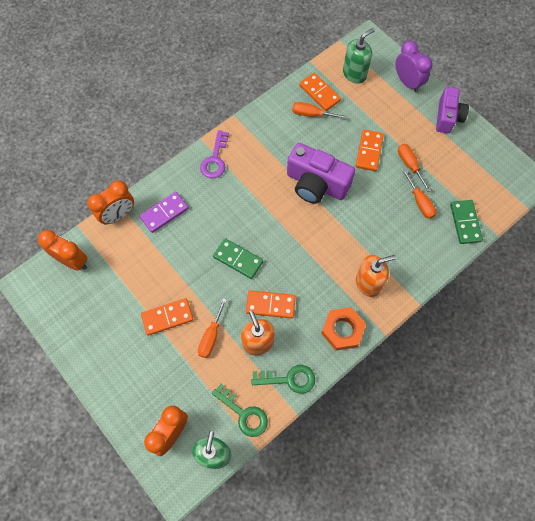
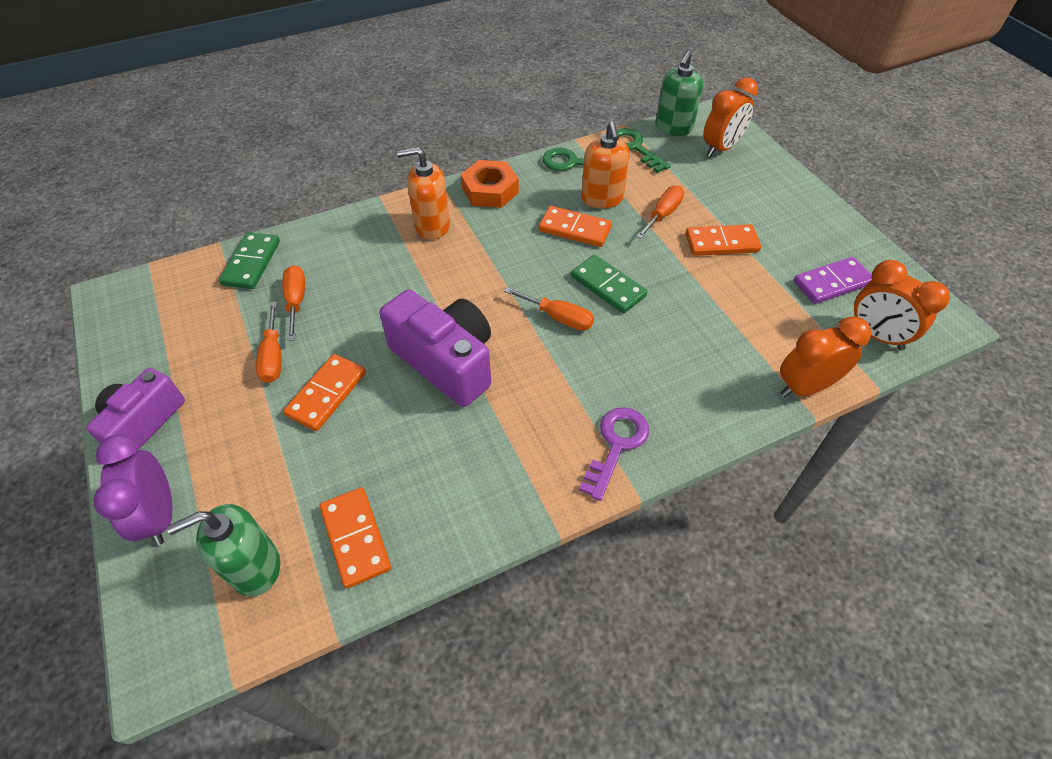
camera: 165 degrees left, 15 degrees down
purple domino [139,192,189,233] -> purple domino moved to [794,257,872,304]
orange screwdriver [292,102,346,119] -> orange screwdriver moved to [504,287,594,331]

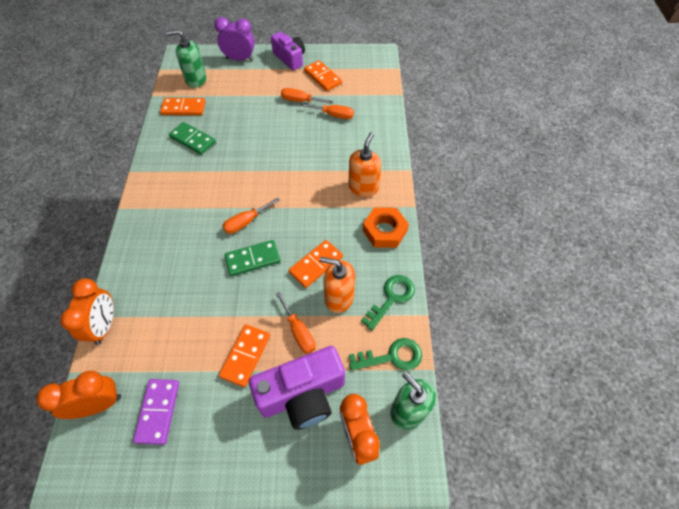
camera: 115 degrees right, 5 degrees up
green soap dispenser [167,504,280,596] -> green soap dispenser turned 90 degrees counterclockwise [167,30,206,88]
green domino [219,232,280,289] -> green domino moved to [169,122,215,155]
orange domino [283,354,366,431] -> orange domino moved to [304,60,342,91]
purple camera [380,290,491,407] -> purple camera moved to [249,346,345,430]
purple key [579,407,649,501] -> none

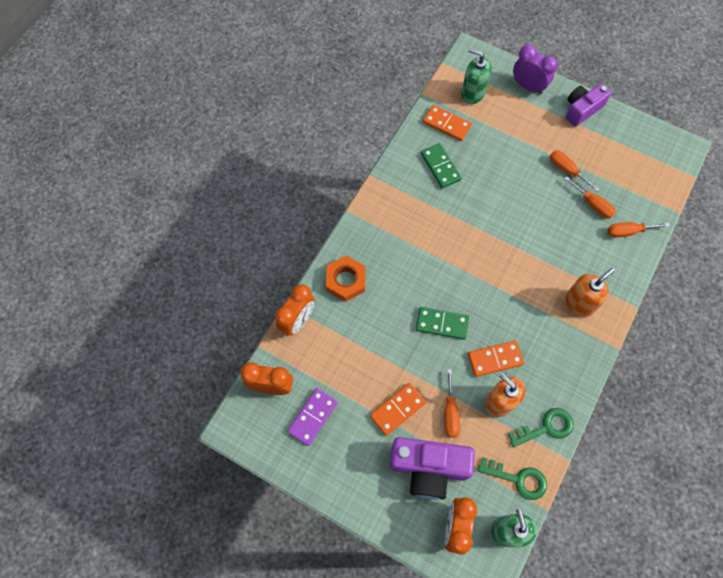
camera: 30 degrees right, 10 degrees up
orange screwdriver [222,198,280,234] -> orange screwdriver moved to [608,222,670,238]
purple camera [271,32,305,71] -> purple camera turned 120 degrees counterclockwise [566,84,611,127]
orange domino [304,60,342,91] -> none
orange nut [363,207,409,248] -> orange nut moved to [326,255,366,302]

